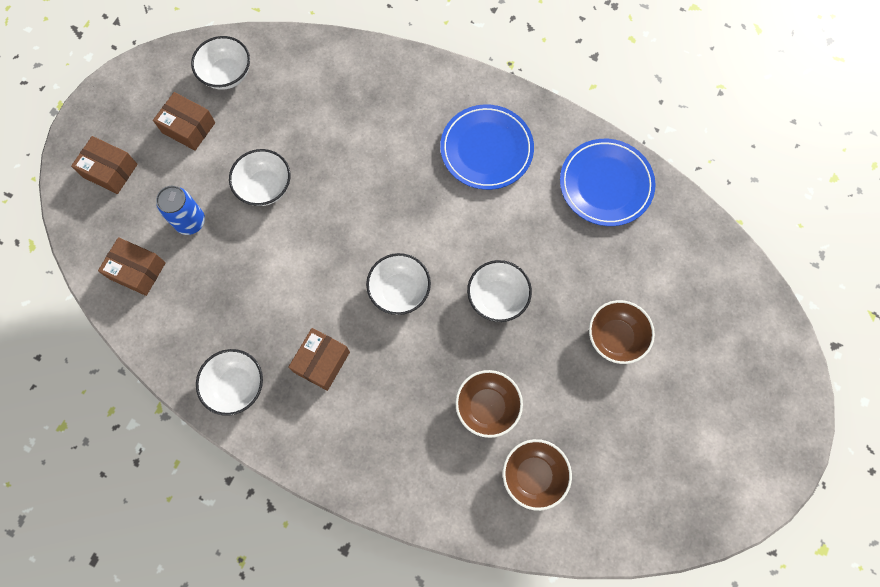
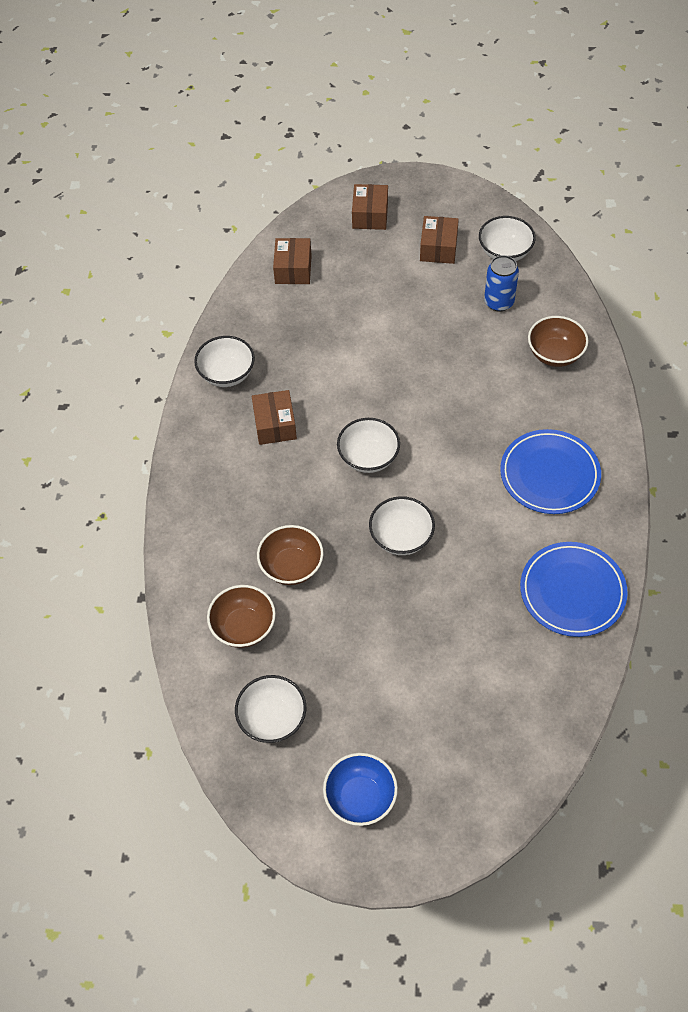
camera: 70 degrees right, 15 degrees down
blue can [156,186,205,235] -> blue can moved to [484,255,519,312]
white bowl [229,149,291,206] -> white bowl moved to [235,675,306,743]
brown box [288,328,350,391] -> brown box turned 75 degrees clockwise [252,390,297,445]
brown bowl [589,300,655,364] -> brown bowl moved to [528,316,589,367]
none -> blue bowl [323,753,398,826]

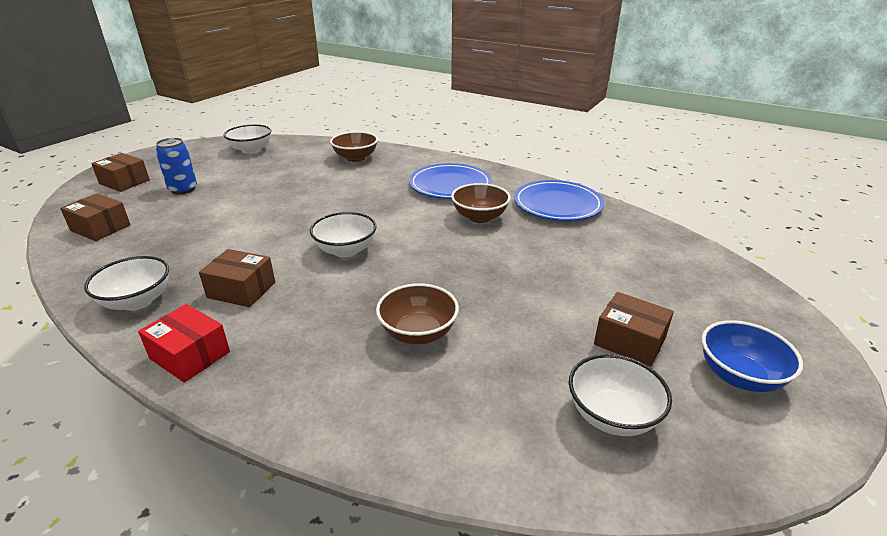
camera: 65 degrees left, 25 degrees down
brown bowl [207,585,276,648] -> brown bowl moved to [451,183,511,223]
white bowl [369,496,435,555] -> none
brown box [420,216,459,264] -> brown box moved to [594,292,674,367]
blue can [484,255,519,312] -> blue can moved to [156,138,197,194]
none -> red box [138,304,230,383]

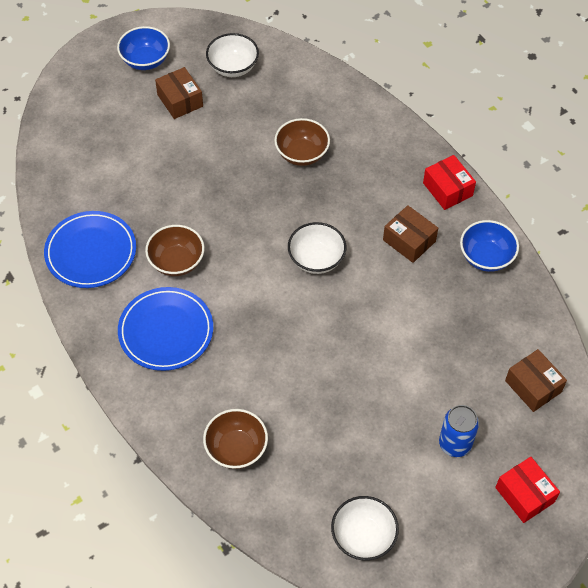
camera: 155 degrees left, 25 degrees up
white bowl [84,256,169,311] -> blue bowl [460,220,519,272]
brown box [91,153,150,192] -> red box [495,457,560,523]

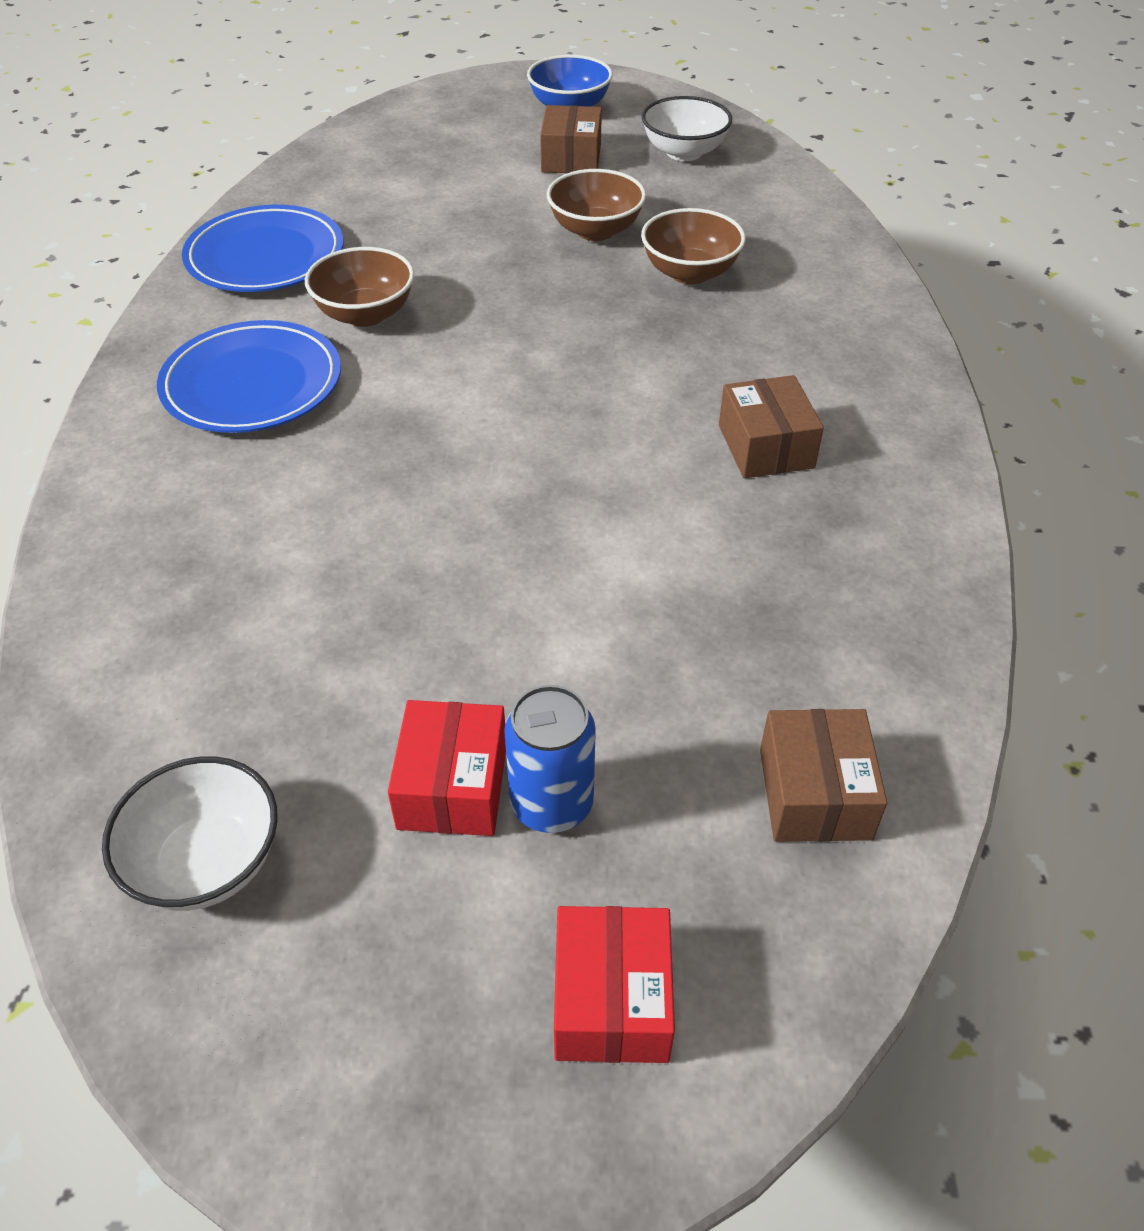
camera: 35 degrees right, 10 degrees down
brown bowl [203,409,268,469] -> brown bowl moved to [547,169,646,241]
white bowl [288,222,346,274] -> none
red box [423,155,476,210] -> red box moved to [388,700,506,836]
blue bowl [460,220,519,272] -> none

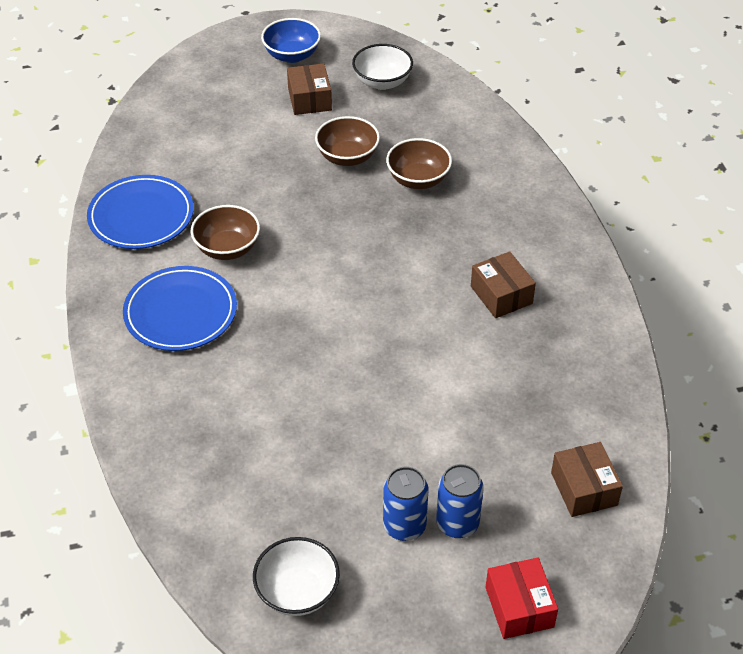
camera: 15 degrees left, 0 degrees up
red box [388,700,506,836] -> blue can [383,467,428,541]

